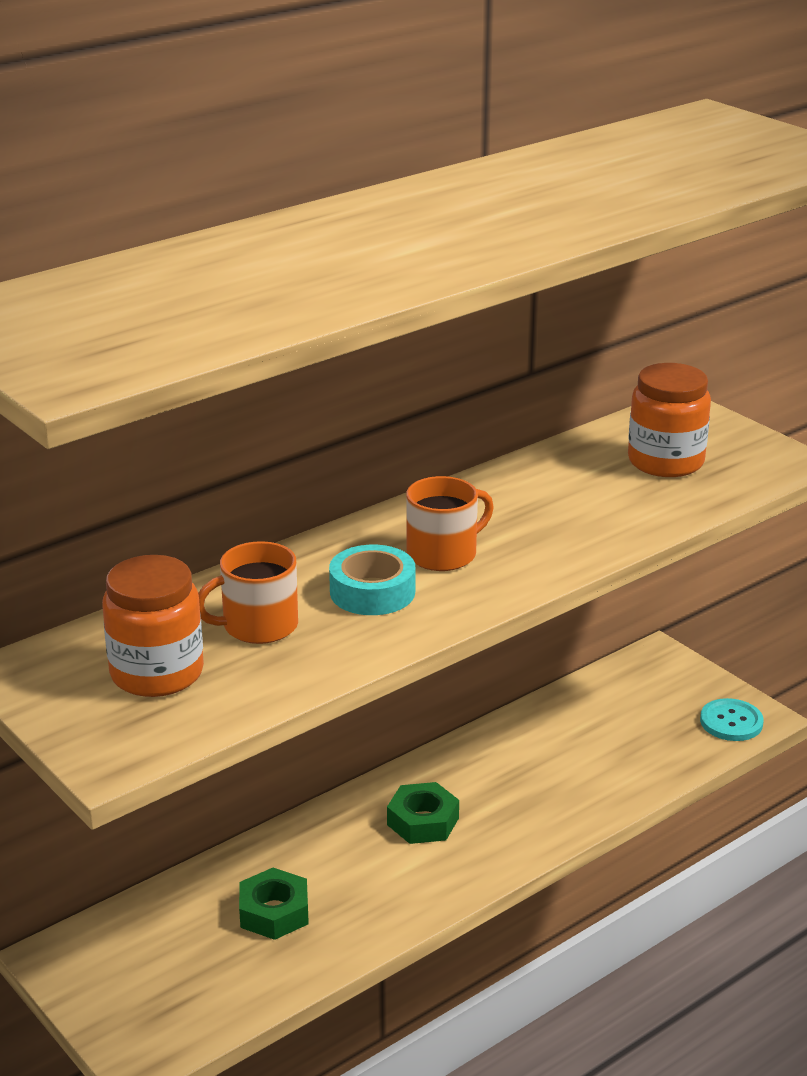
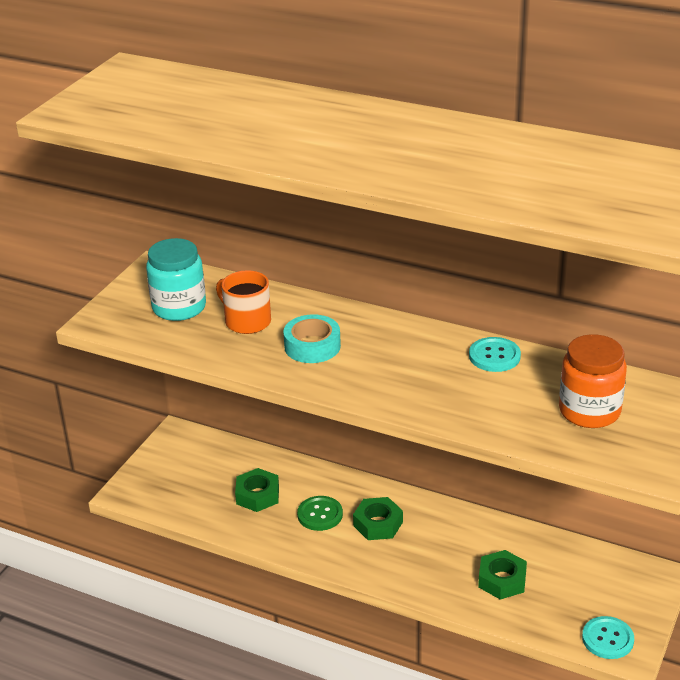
camera: 65 degrees right, 5 degrees up
orange jar [102,555,204,697] -> turquoise jar [146,238,206,321]
orange mug [406,476,494,571] -> none
none -> green button [297,496,343,531]
none -> turquoise button [469,337,521,372]
none -> green nut [478,550,527,600]

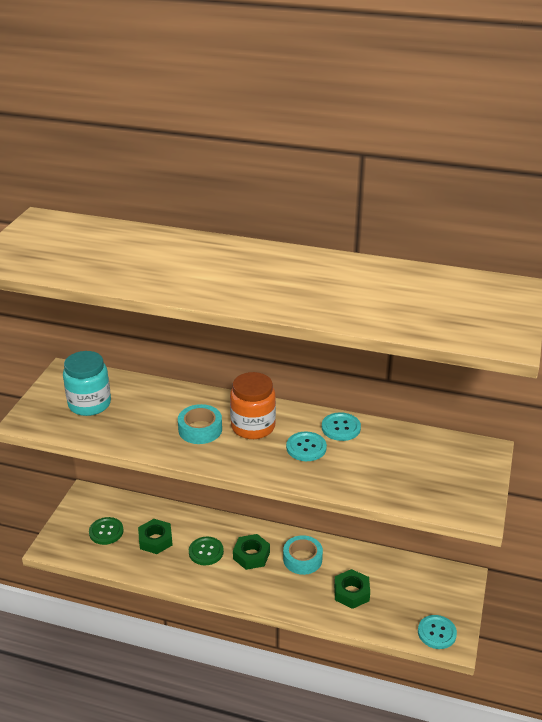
camera: 10 degrees left, 0 degrees up
orange mug [216,270,271,334] -> none
orange jar [559,334,627,428] -> orange jar moved to [230,372,276,439]
none -> green button [89,517,124,545]
none -> turquoise tape [283,535,323,575]
none -> turquoise button [286,431,327,461]

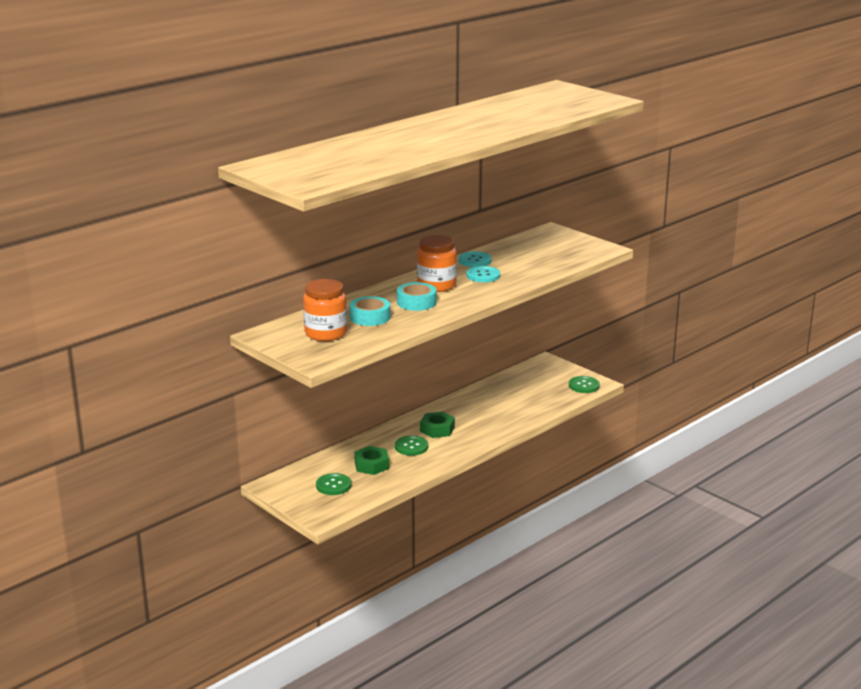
camera: 60 degrees left, 10 degrees down
turquoise jar [63,351,111,416] -> orange jar [303,279,347,341]
turquoise tape [283,535,323,575] -> turquoise tape moved to [350,296,390,326]
green nut [334,569,370,609] -> none
turquoise button [418,615,457,649] -> green button [569,376,600,393]

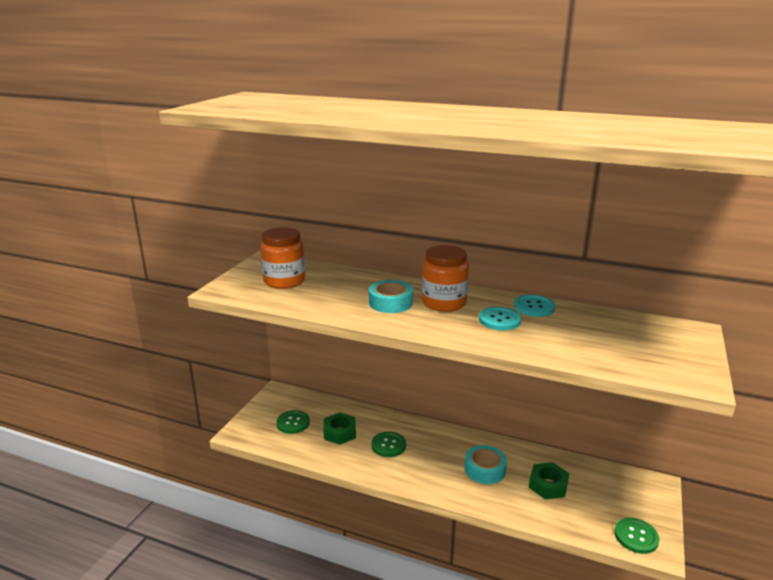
camera: 65 degrees right, 0 degrees up
turquoise tape [350,296,390,326] -> turquoise tape moved to [465,445,507,484]
green nut [420,412,455,438] -> green nut moved to [529,462,569,499]

